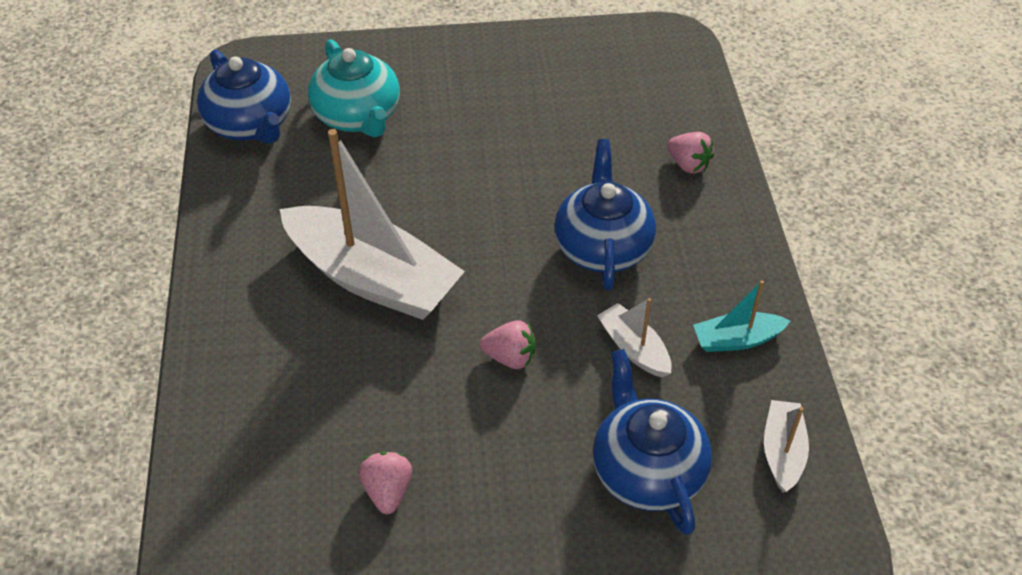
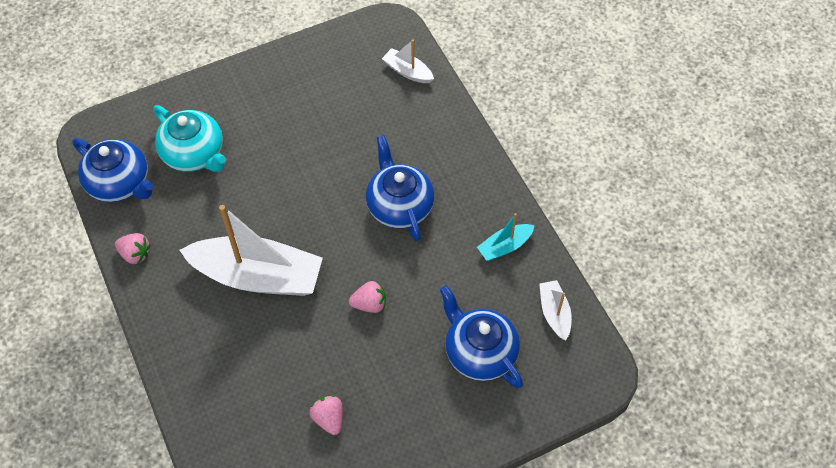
camera: 20 degrees left, 10 degrees up
white boat [597,298,672,378] -> white boat moved to [382,40,434,83]
pink strawberry [667,132,714,174] -> pink strawberry moved to [115,233,151,264]

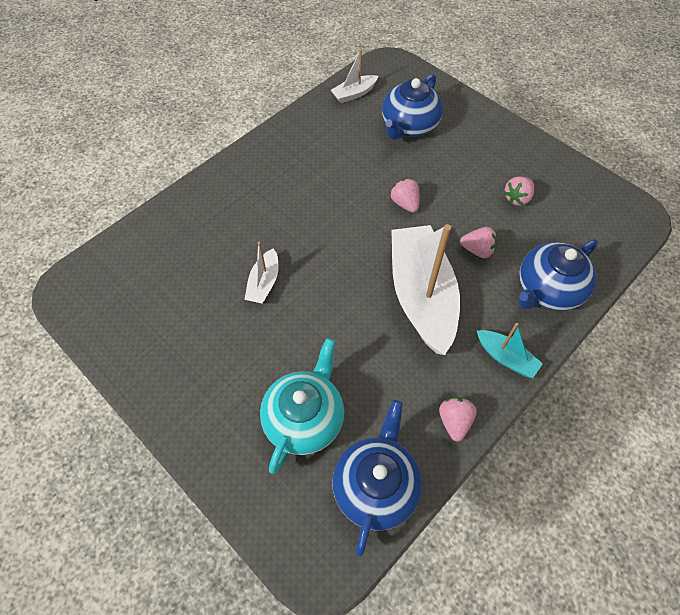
camera: 110 degrees left, 0 degrees up
blue teapot [366,135,434,241] -> blue teapot moved to [518,239,598,311]
white boat [382,40,434,83] -> white boat moved to [244,242,279,304]
turquoise boat [477,213,535,261] -> turquoise boat moved to [477,323,543,378]
none -> pink strawberry [460,227,498,258]

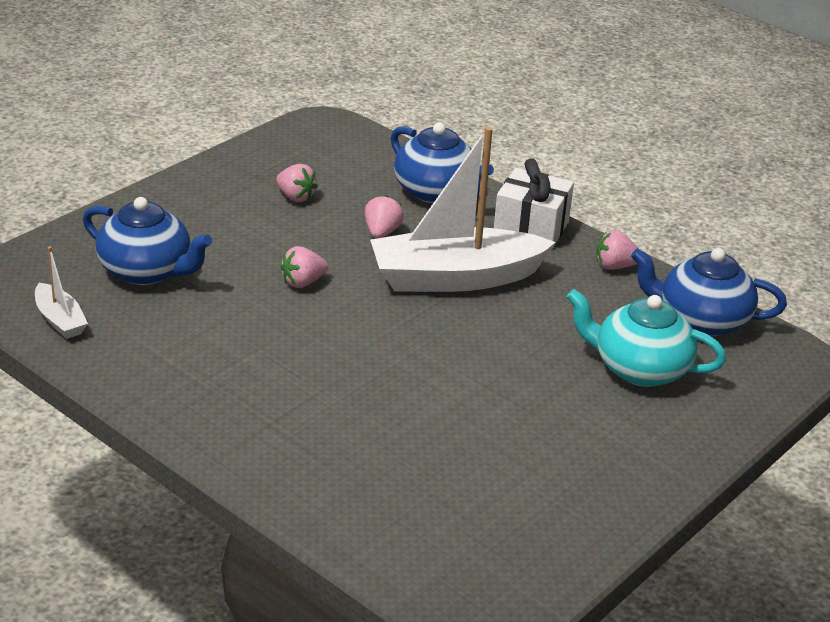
camera: 95 degrees left, 25 degrees down
white boat [244,242,279,304] -> none
turquoise boat [477,323,543,378] -> white gift [494,159,574,249]

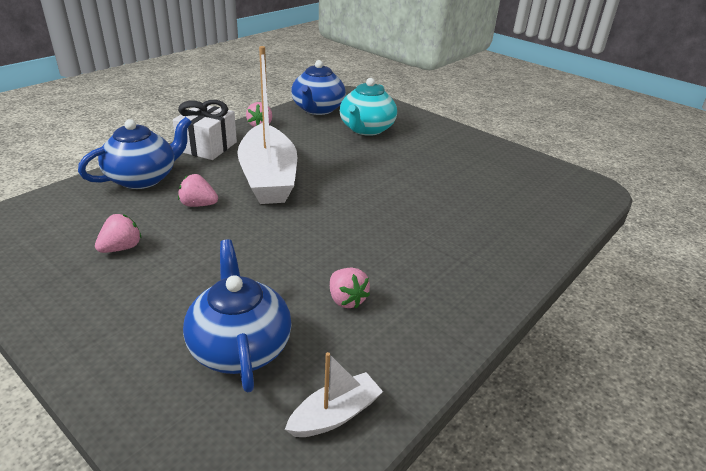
camera: 90 degrees left, 0 degrees up
blue teapot [83,197,212,285] -> blue teapot turned 45 degrees counterclockwise [183,239,292,392]
pink strawberry [281,246,328,288] -> pink strawberry moved to [330,268,370,308]

